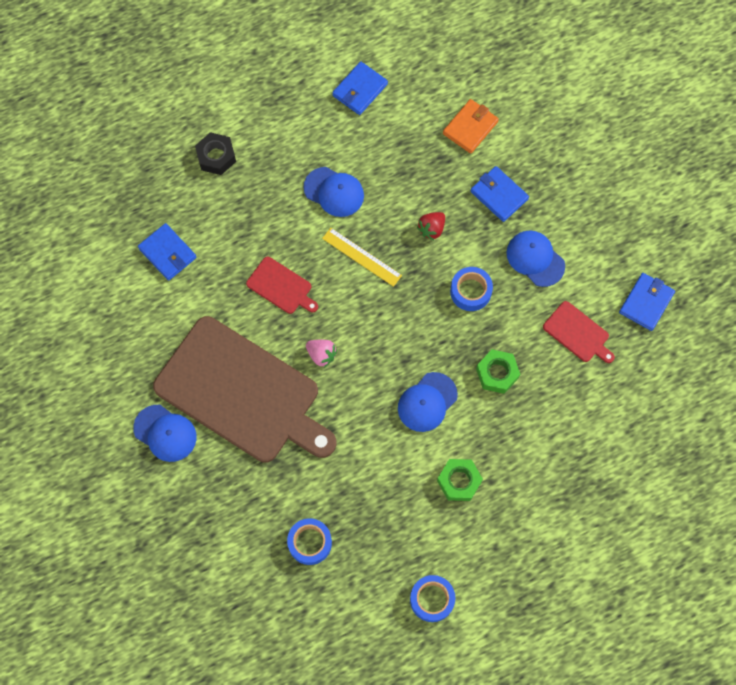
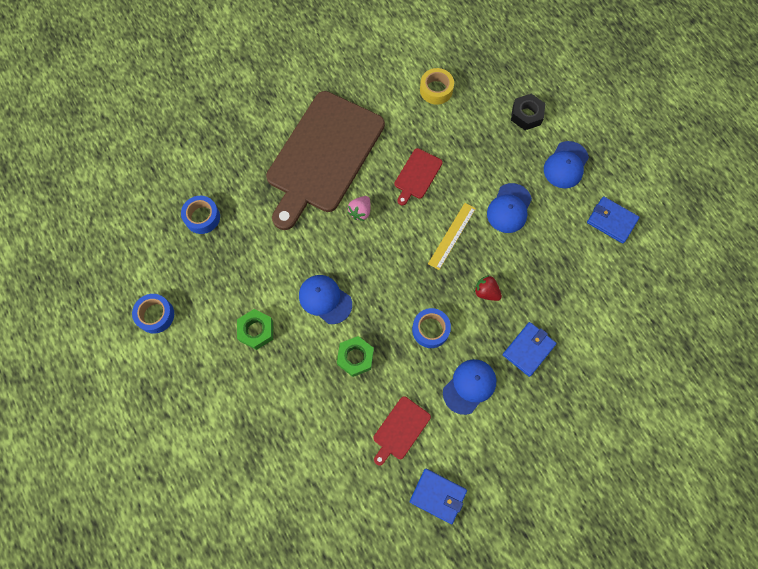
camera: 85 degrees right, 0 degrees up
blue cap [133,405,197,462] -> blue cap moved to [544,141,589,188]
blue wallet [138,223,197,281] -> yellow tape [420,68,454,105]
orange wallet [443,99,499,154] -> none

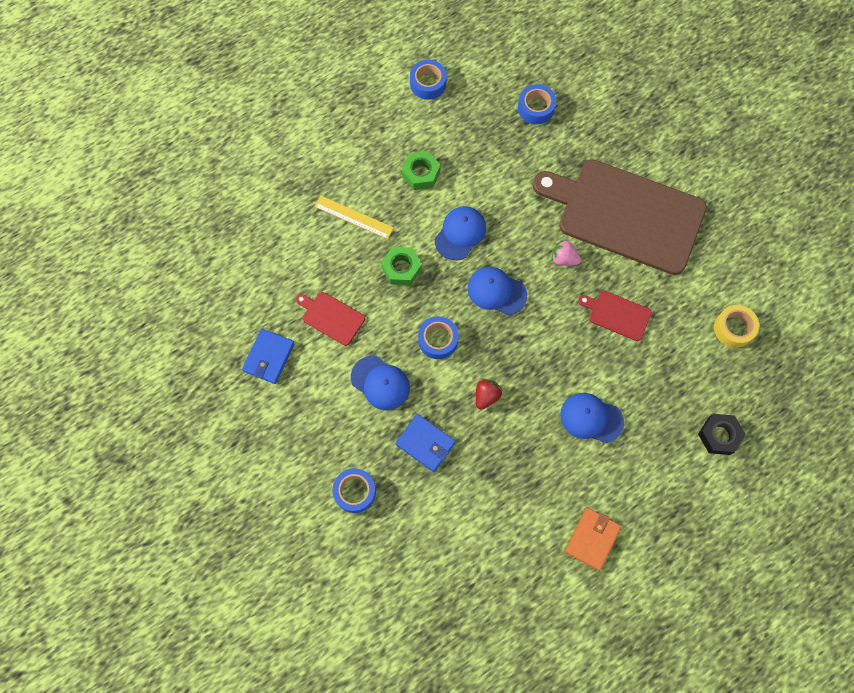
camera: 85 degrees right, 0 degrees up
yellow ruler [428,203,476,270] -> yellow ruler moved to [314,196,394,239]
blue cap [544,141,589,188] -> blue cap moved to [468,267,527,315]
blue wallet [587,196,639,244] -> orange wallet [565,508,621,571]
none -> blue tape [333,468,376,513]

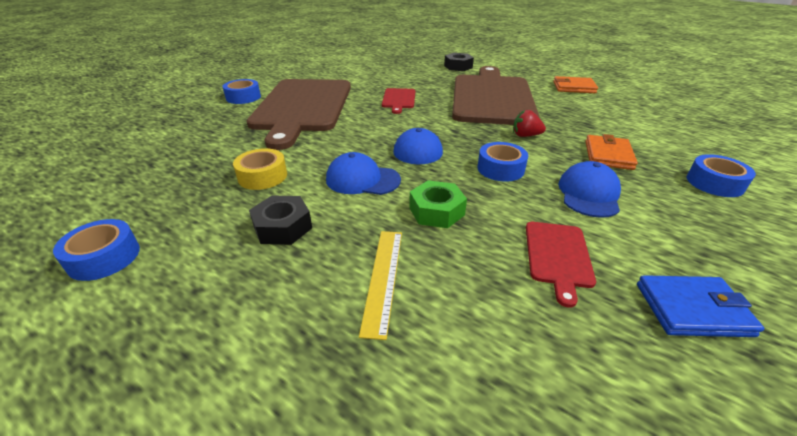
camera: 110 degrees left, 35 degrees down
blue wallet [396,414,456,472] -> orange wallet [585,134,638,170]
green nut [402,151,440,190] -> black nut [249,196,312,245]
blue tape [518,84,556,125] -> blue tape moved to [223,79,261,104]
pink strawberry [552,240,581,266] -> none
blue cap [560,393,624,443] -> brown cutting board [452,66,540,125]
yellow tape [714,305,759,348] -> yellow tape moved to [233,148,287,190]

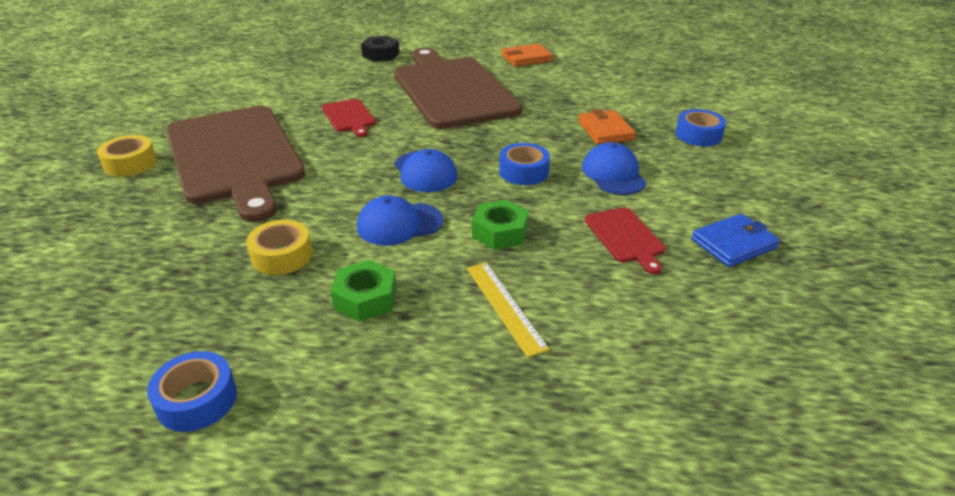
camera: 30 degrees left, 0 degrees up
blue tape [223,79,261,104] -> yellow tape [97,135,157,177]
black nut [249,196,312,245] -> green nut [330,260,397,322]
red strawberry [513,110,546,137] -> none

